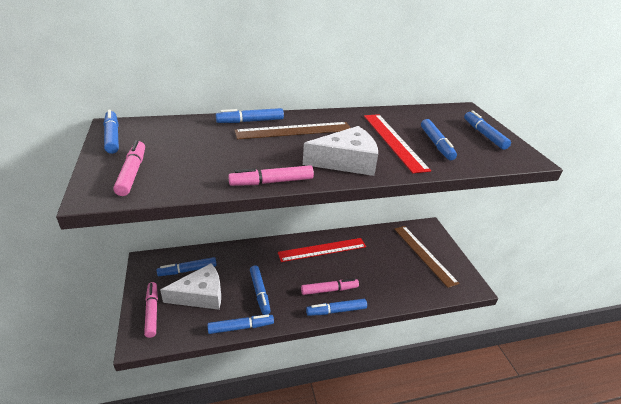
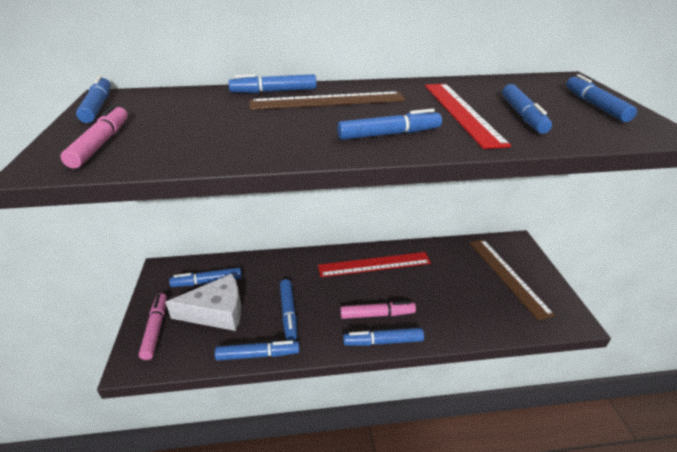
camera: 10 degrees right, 0 degrees up
pink marker [228,165,314,186] -> none
white cheese [303,126,378,176] -> blue marker [337,109,442,140]

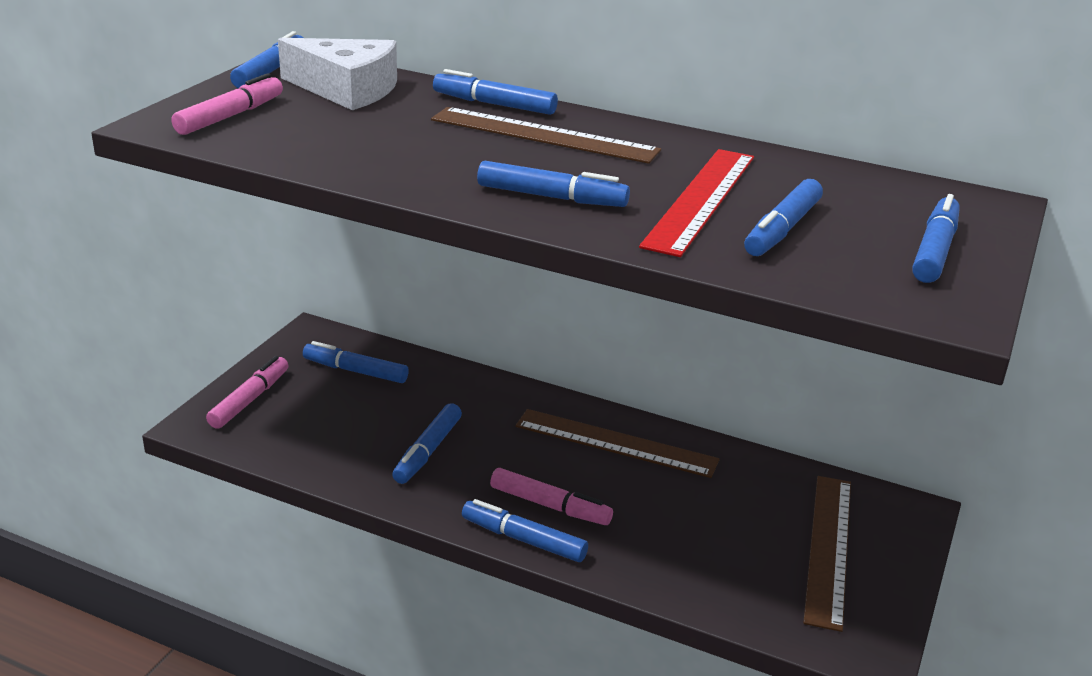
camera: 30 degrees right, 5 degrees down
white cheese [165,274,241,331] -> white cheese moved to [278,38,397,110]
blue marker [215,341,300,361] -> none
red ruler [318,252,431,277] -> brown ruler [516,409,720,478]

